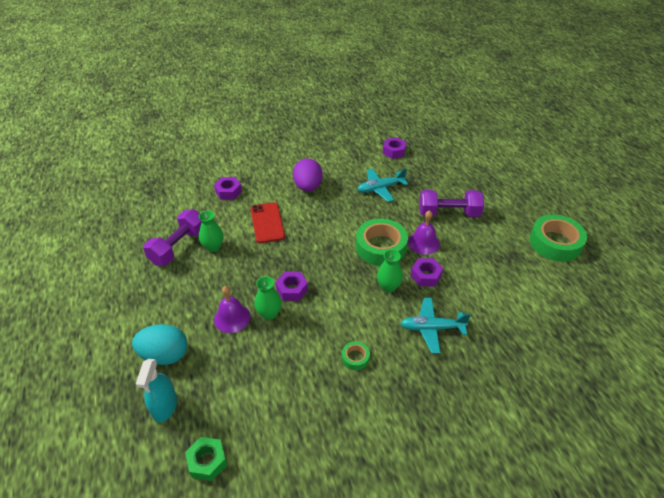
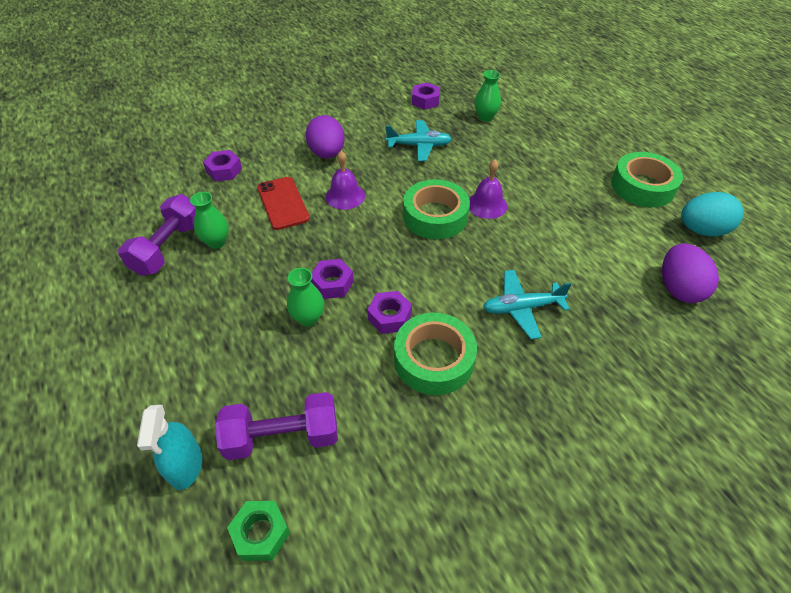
camera: 10 degrees left, 5 degrees up
turquoise egg [132,324,187,365] -> turquoise egg moved to [681,192,744,236]
purple bell [214,286,250,333] -> purple bell moved to [325,151,365,210]
green tape [342,341,370,370] -> green tape [394,313,477,395], size x2.17
turquoise plane [357,168,408,202] -> turquoise plane turned 150 degrees counterclockwise [385,120,452,161]
green vase [377,250,403,292] -> green vase moved to [475,70,501,122]
purple nut [410,258,443,287] -> purple nut moved to [367,291,412,334]
purple dumbbell [419,190,484,217] -> purple dumbbell moved to [215,392,338,460]
none -> purple egg [662,243,719,303]

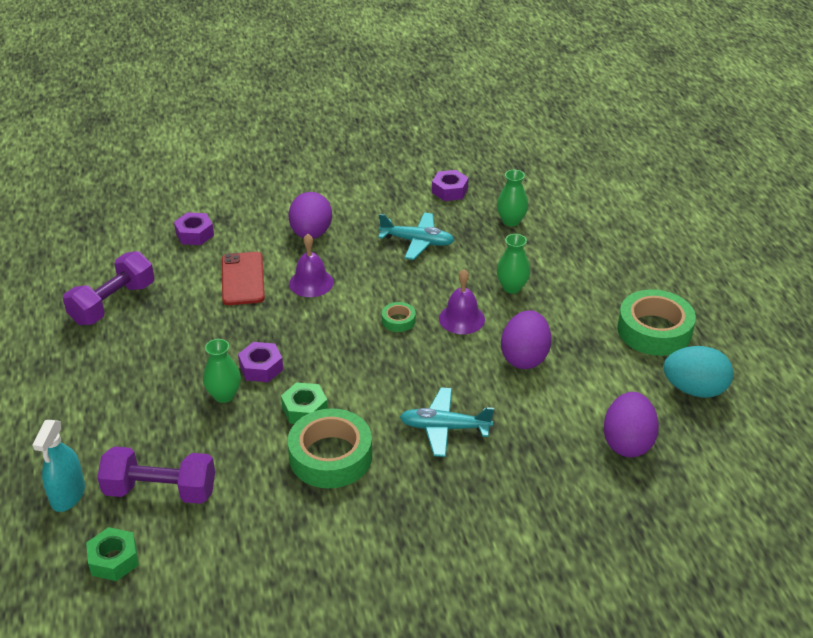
camera: 15 degrees right, 10 degrees down
green vase [190,192,229,249] -> green vase moved to [497,234,530,294]
purple nut [367,291,412,334] -> green nut [281,382,328,424]
green tape [403,179,470,239] -> green tape [382,302,416,332], size x0.46
none -> purple egg [501,310,551,369]

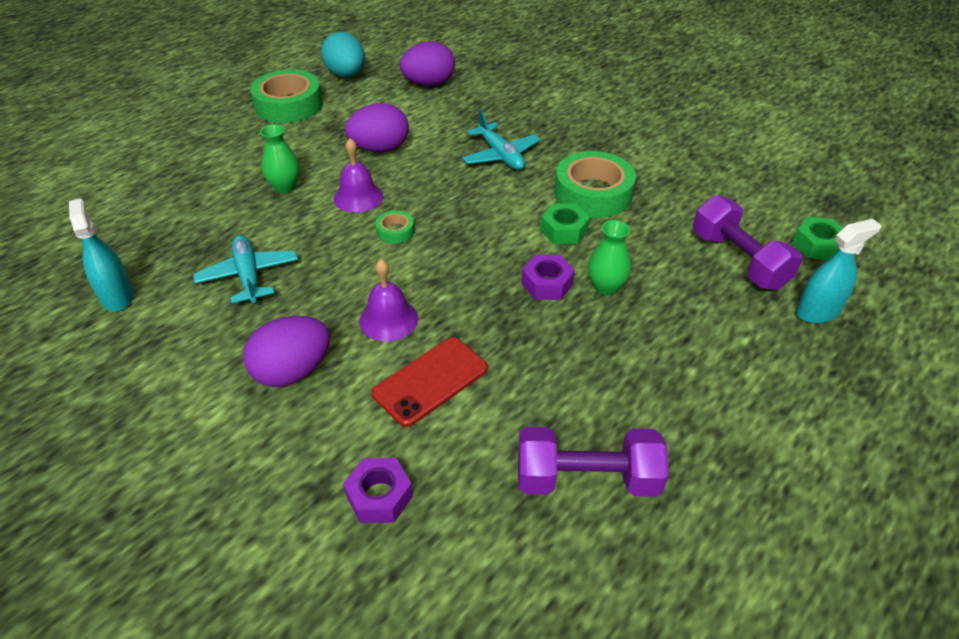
camera: 125 degrees left, 5 degrees up
purple nut [432,170,469,201] -> turquoise spray bottle [69,198,134,312]
green vase [497,170,528,226] -> none

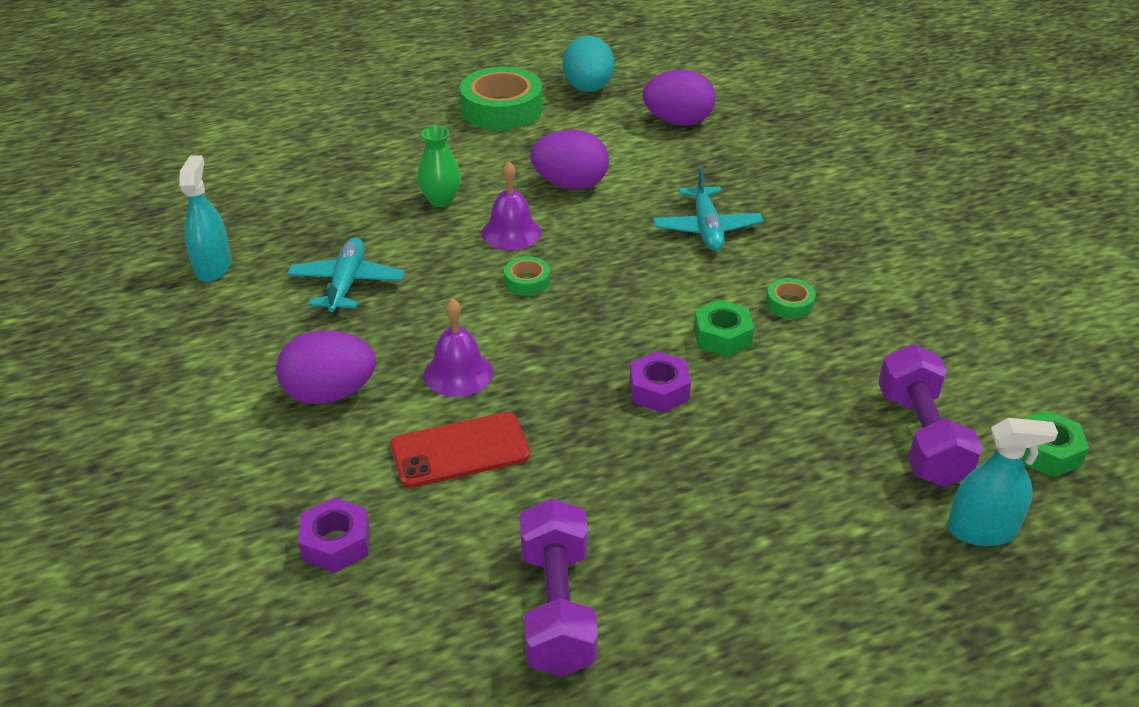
camera: 25 degrees right, 5 degrees down
purple dumbbell [518,427,668,497] -> purple dumbbell turned 60 degrees clockwise [520,498,598,676]
green tape [555,151,636,218] -> green tape [766,278,815,319], size x0.46
green vase [588,220,631,295] -> none

